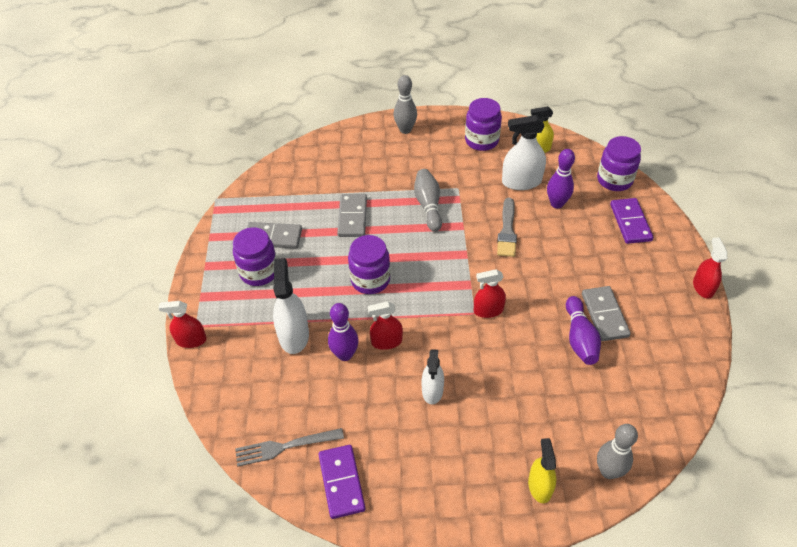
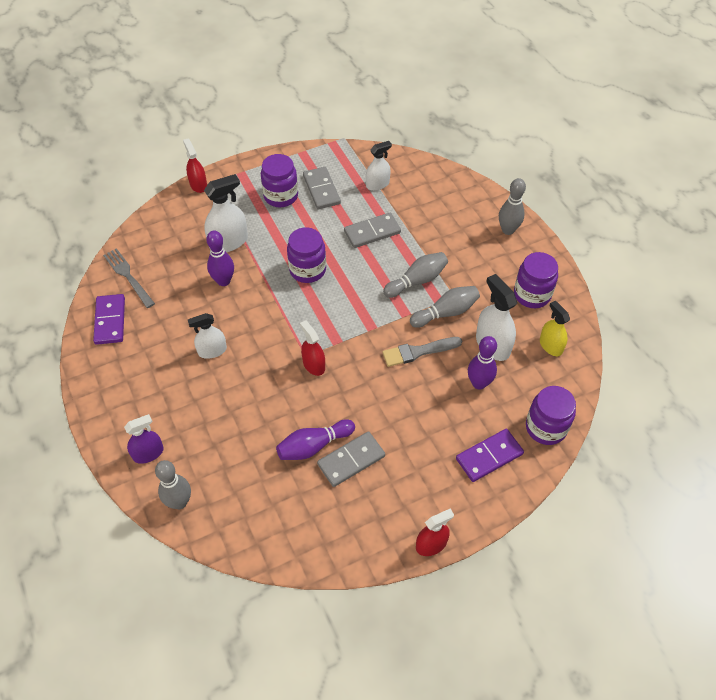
camera: 65 degrees right, 5 degrees up
purple domino [318,445,366,519] -> purple domino turned 60 degrees counterclockwise [93,294,125,345]
red spray bottle [368,301,403,350] -> none
yellow spray bottle [528,438,556,503] -> purple spray bottle [124,414,164,464]
none -> white spray bottle [366,141,392,191]
none -> grey bowling pin [410,286,480,328]

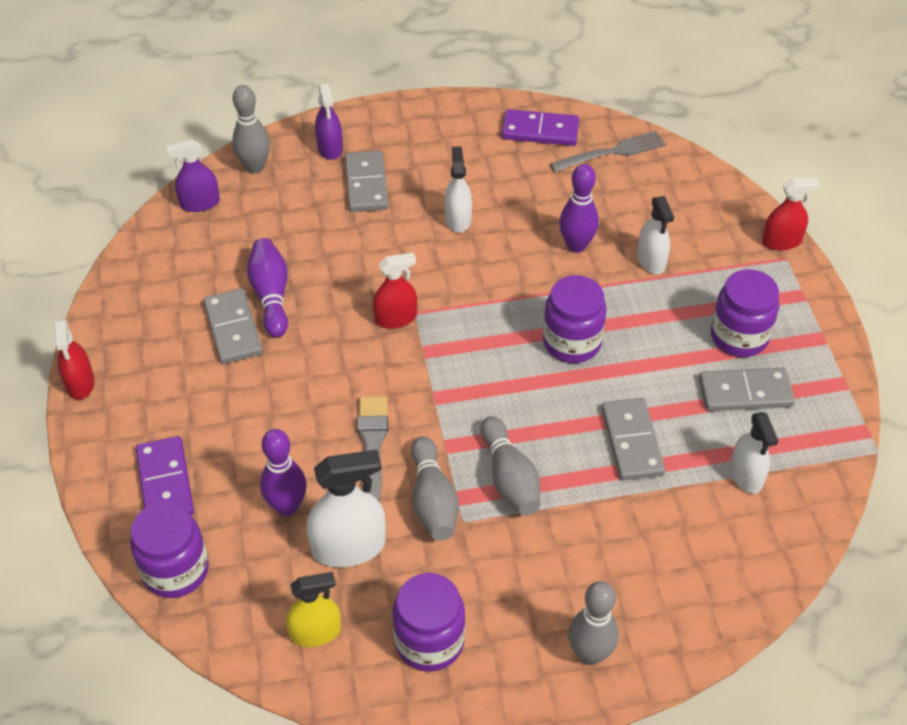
camera: 105 degrees right, 5 degrees down
white spray bottle [204,174,248,252] -> white spray bottle [637,196,674,274], size x0.66
none -> purple spray bottle [166,140,220,212]
none -> grey domino [345,151,389,212]

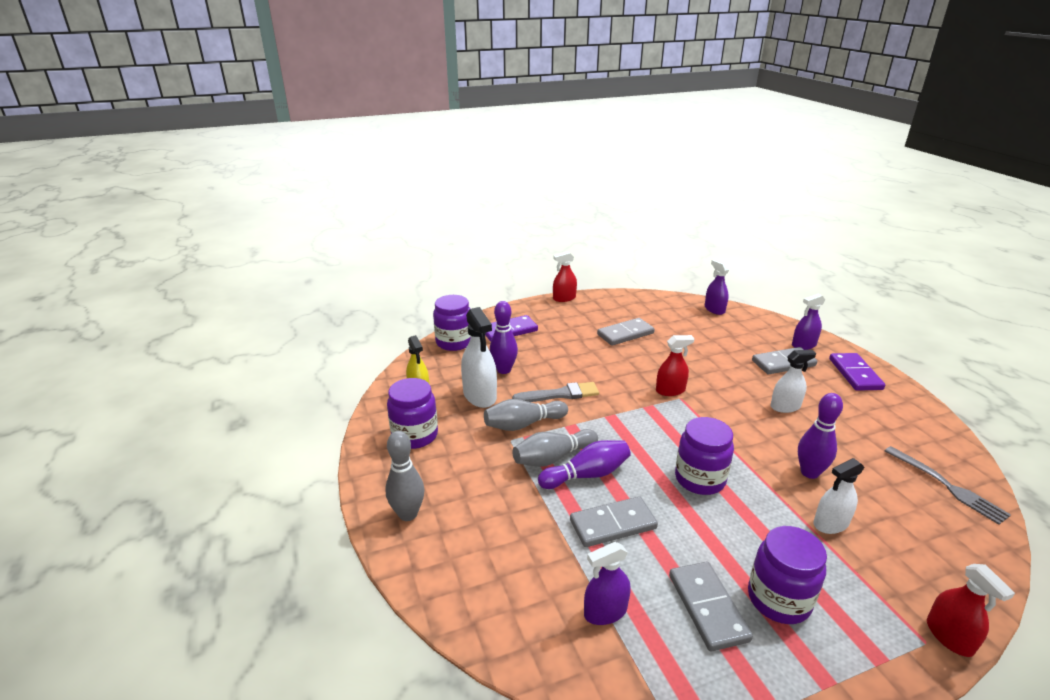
camera: 80 degrees right, 20 degrees down
grey bowling pin [232,85,270,174] -> none
purple bowling pin [247,238,288,338] -> purple bowling pin moved to [538,440,631,489]
red spray bottle [373,253,417,329] -> red spray bottle turned 75 degrees counterclockwise [656,335,695,396]
purple domino [501,109,579,146] -> purple domino moved to [829,353,885,391]
white spray bottle [730,412,778,494] -> purple spray bottle [584,542,631,625]

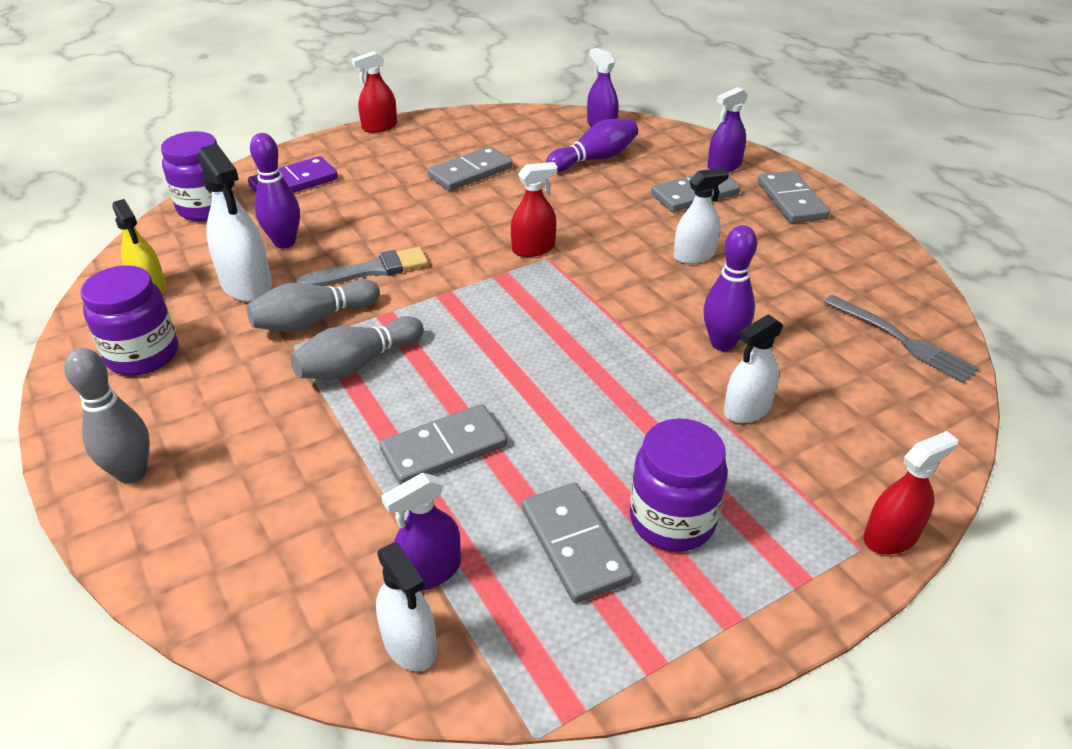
camera: 10 degrees left, 10 degrees up
purple bowling pin [538,440,631,489] -> purple bowling pin moved to [546,119,638,172]
purple jar [675,417,734,495] -> none
purple domino [829,353,885,391] -> grey domino [758,171,830,223]
red spray bottle [927,564,1015,657] -> red spray bottle turned 90 degrees counterclockwise [863,431,958,555]
none -> white spray bottle [376,543,437,671]

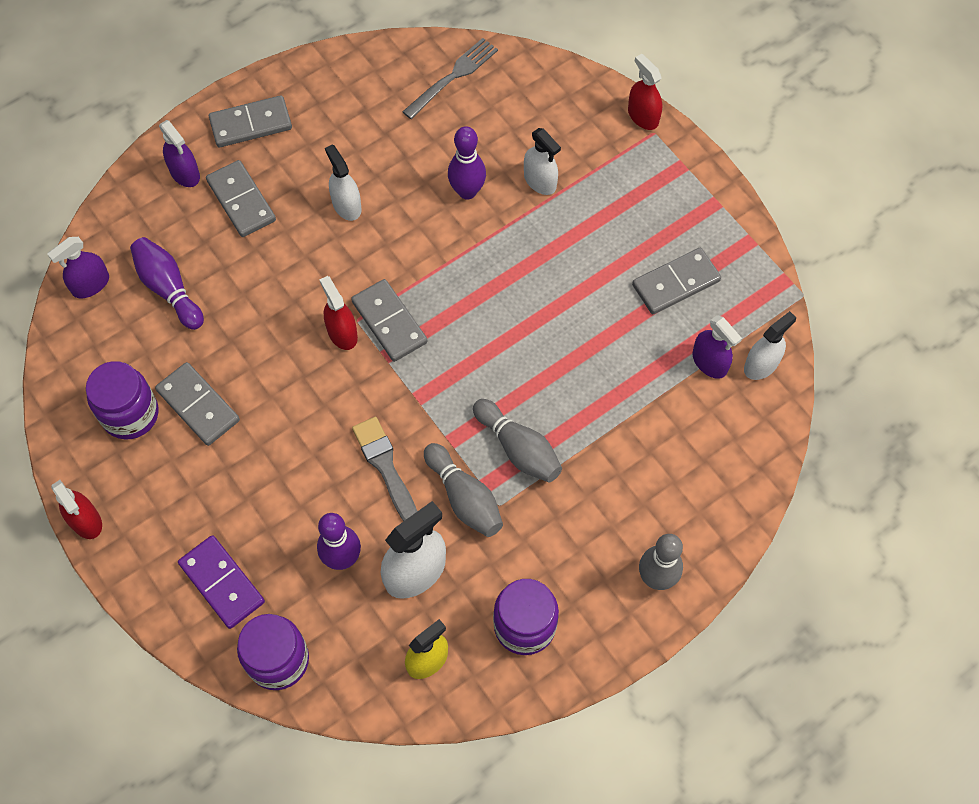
camera: 95 degrees left, 25 degrees up
grey domino [379,404,507,485] -> grey domino moved to [351,279,428,362]
purple jar [630,419,728,551] -> purple jar moved to [86,361,158,440]

